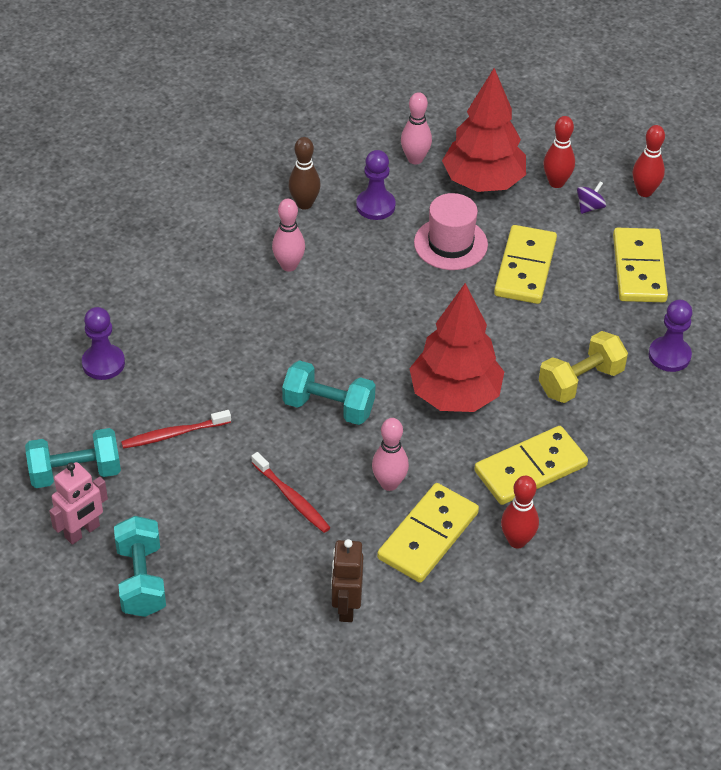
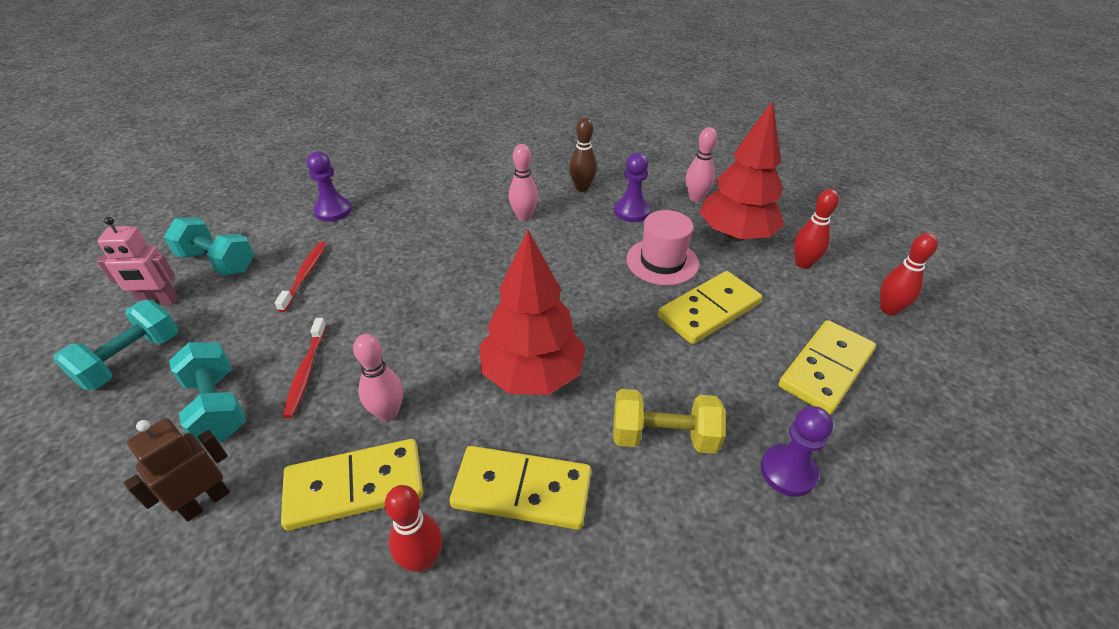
camera: 40 degrees right, 5 degrees down
red toothbrush [121,410,231,449] -> red toothbrush turned 75 degrees clockwise [275,241,327,312]
turquoise dumbbell [282,360,375,425] -> turquoise dumbbell moved to [169,342,246,443]
purple spinning top [577,181,606,214] -> none

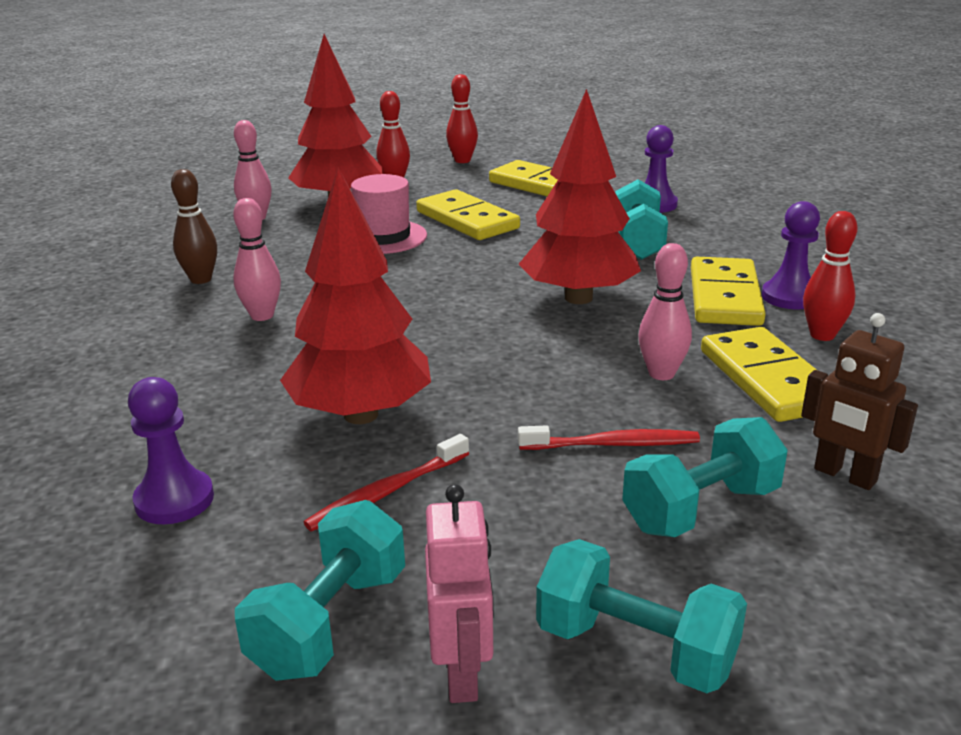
camera: 90 degrees left, 15 degrees down
red toothbrush [275,241,327,312] -> red toothbrush turned 45 degrees counterclockwise [304,434,469,532]
yellow dumbbell [613,389,726,454] -> turquoise dumbbell [615,179,668,260]
purple pawn [614,153,650,222] -> purple pawn moved to [762,201,820,309]
none -> red tree [280,167,431,424]

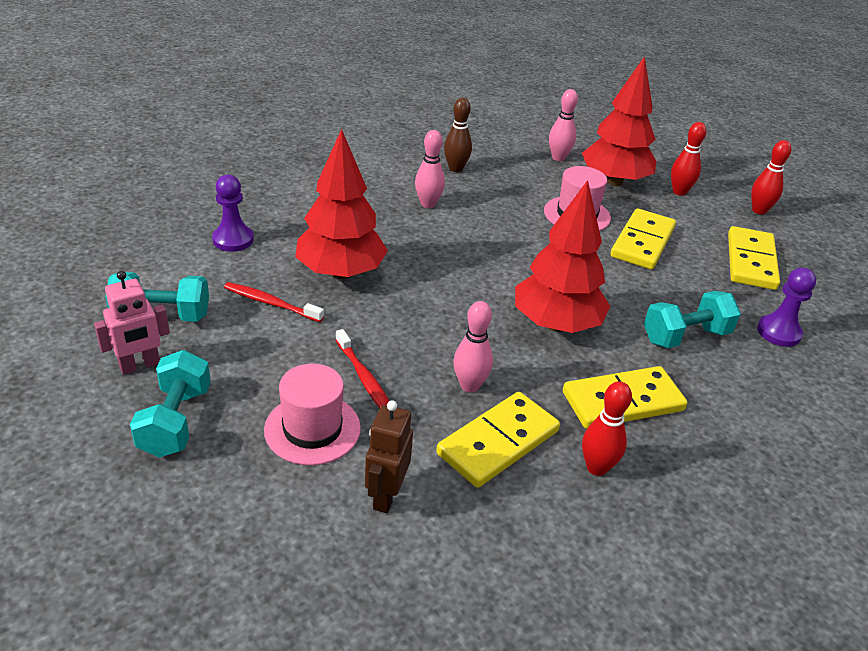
camera: 60 degrees right, 10 degrees up
turquoise dumbbell [622,417,788,537] -> pink hat [264,363,361,465]
purple pawn [762,201,820,309] -> none

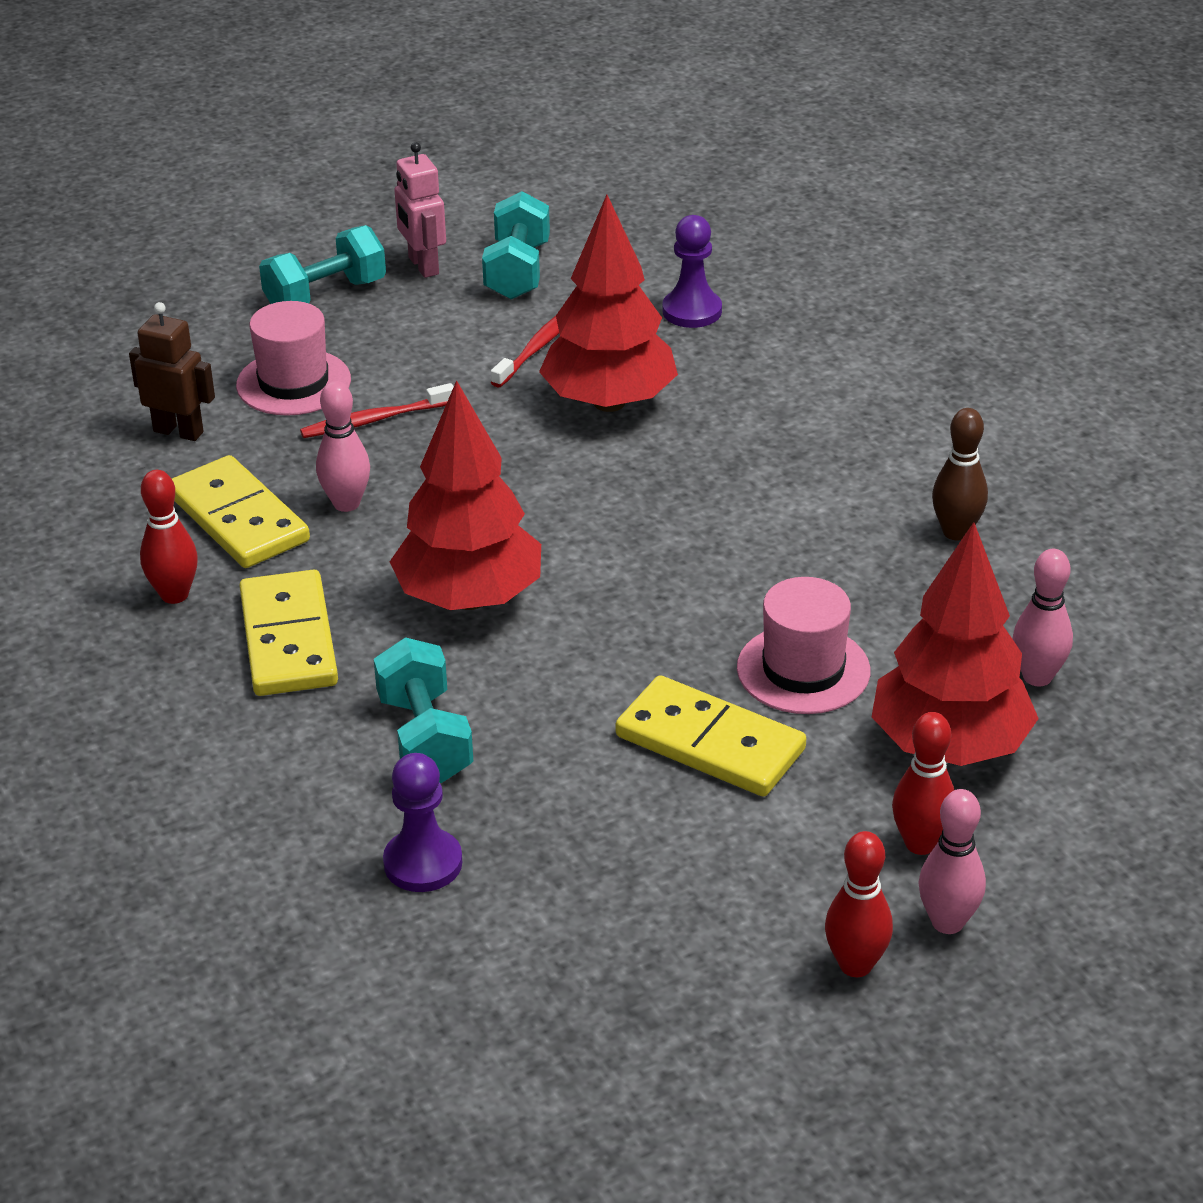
camera: 100 degrees right, 0 degrees up
turquoise dumbbell [130,350,211,458] -> turquoise dumbbell turned 45 degrees counterclockwise [259,225,386,304]
pink bowling pin [415,130,445,208] -> pink bowling pin moved to [918,789,986,934]
yellow domino [728,226,780,290] -> none

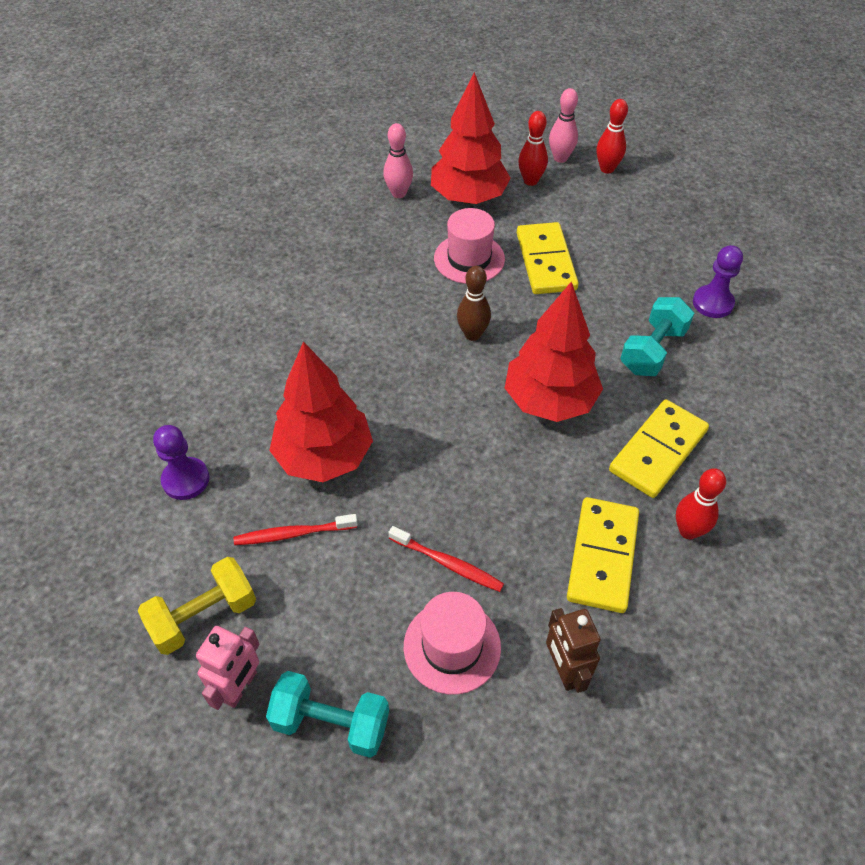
camera: 130 degrees left, 15 degrees up
pink bowling pin [316,381,370,512] -> none
turquoise dumbbell [482,191,550,299] -> yellow dumbbell [138,557,256,655]
brown bowling pin [932,408,988,540] -> brown bowling pin moved to [457,266,491,341]

